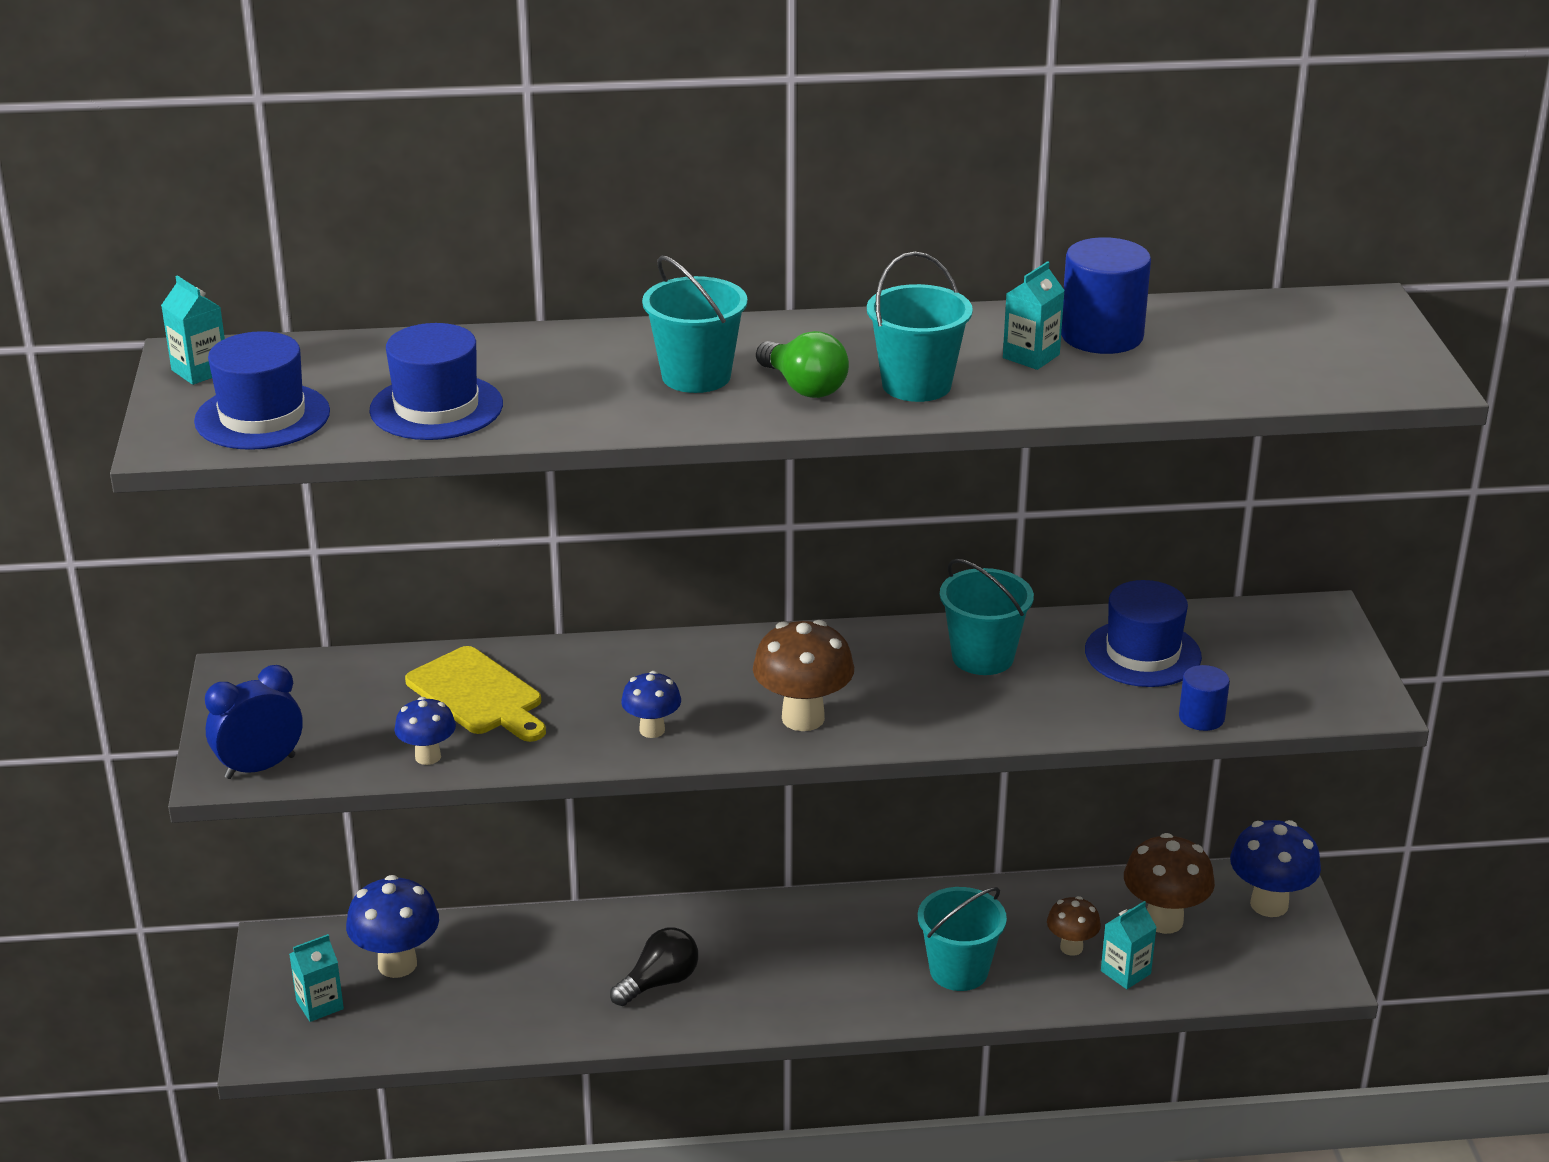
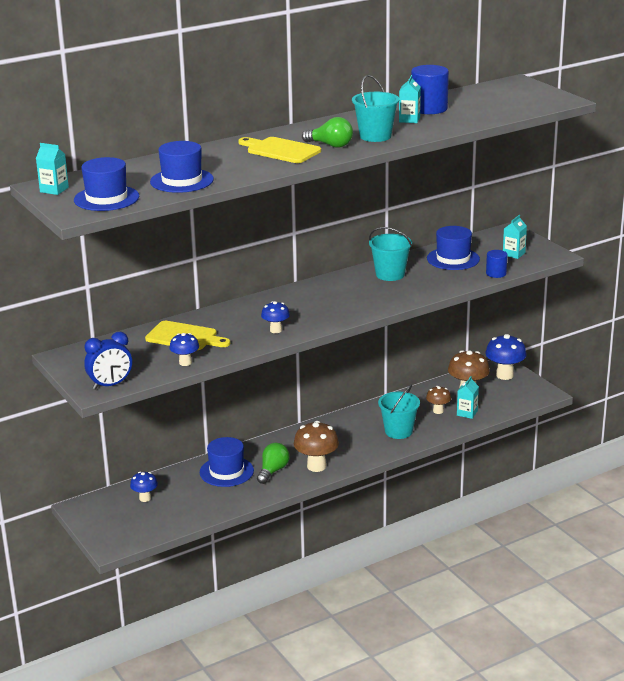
camera: 25 degrees left, 5 degrees down
blue clock [205,665,303,779] -> blue clock turned 150 degrees counterclockwise [84,332,132,390]
turquoise carton [289,934,344,1022] -> turquoise carton moved to [503,215,527,259]
blue mushroom [346,875,439,978] -> blue mushroom [130,472,158,502], size x0.59
black light bulb [610,927,698,1006] -> green light bulb [257,443,290,484]
turquoise bucket [642,256,748,393] -> yellow cutting board [238,137,321,163]
brown mushroom [753,620,854,731] -> brown mushroom moved to [294,421,339,472]
none -> blue hat [200,437,254,487]

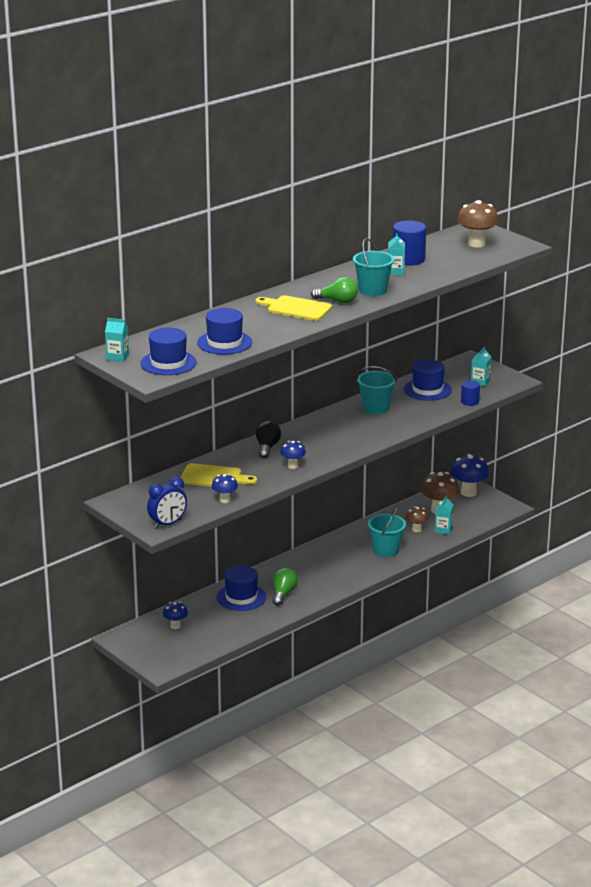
camera: 10 degrees left, 0 degrees up
brown mushroom [294,421,339,472] -> brown mushroom moved to [457,200,498,248]
none -> black light bulb [256,421,281,459]

